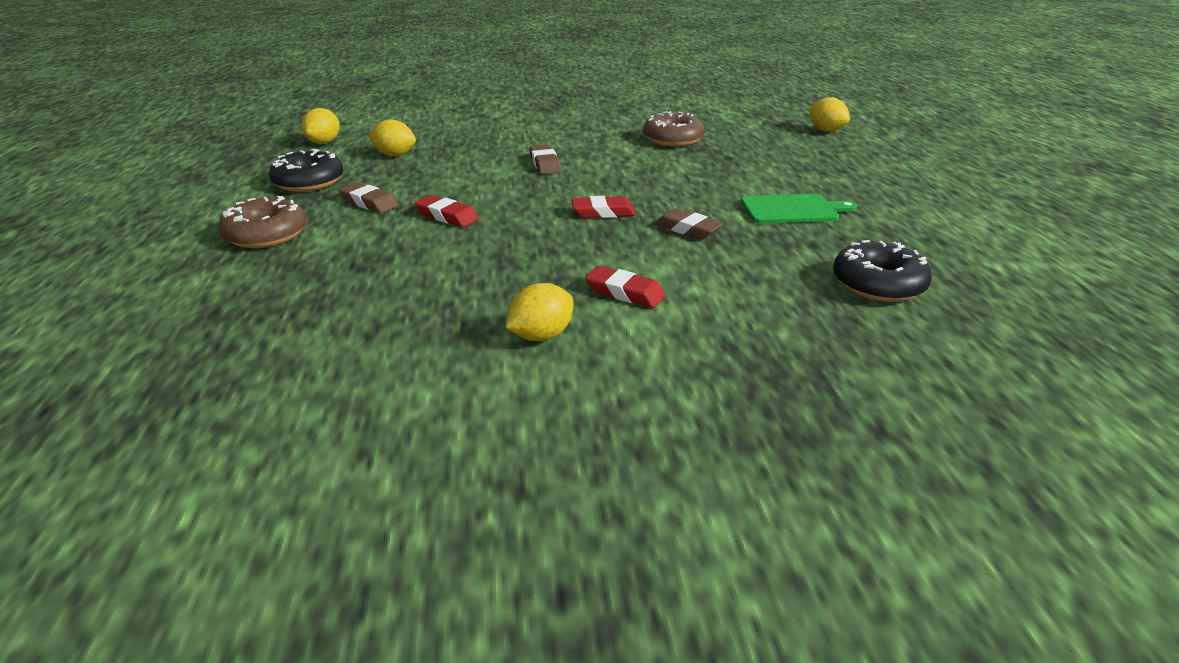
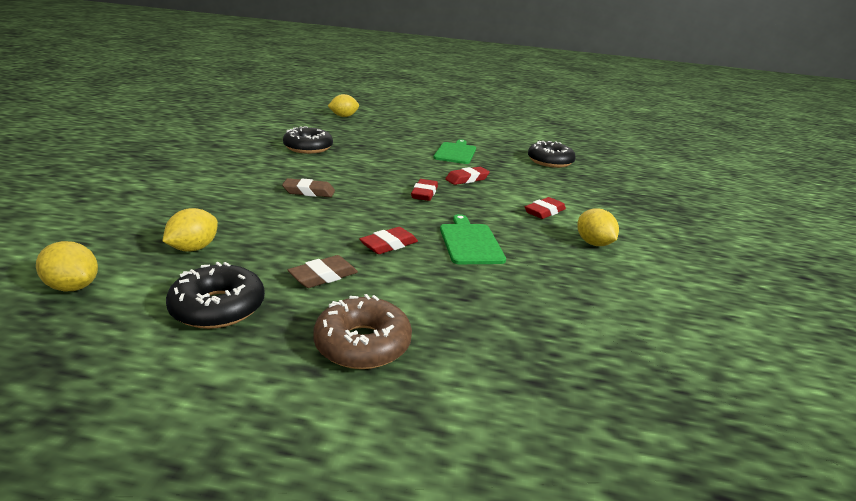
camera: 75 degrees left, 5 degrees down
brown donut [643,111,705,147] -> black donut [283,126,333,154]
brown eraser [655,209,724,240] -> red eraser [445,167,490,185]
none -> green cutting board [440,214,506,264]

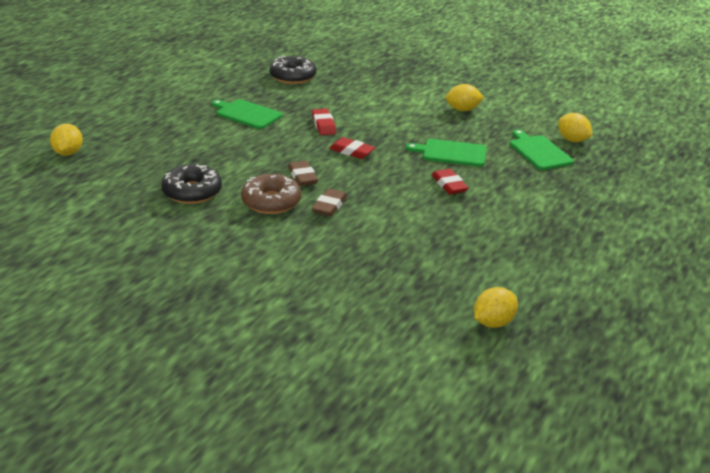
camera: 70 degrees left, 5 degrees up
yellow lemon [162,208,218,252] -> yellow lemon moved to [558,113,592,142]
black donut [166,262,265,329] -> none
brown eraser [288,255,358,288] -> brown eraser moved to [288,161,318,186]
brown donut [313,294,412,369] -> brown donut moved to [241,174,301,214]
red eraser [525,197,566,219] -> none
none -> green cutting board [510,129,574,170]

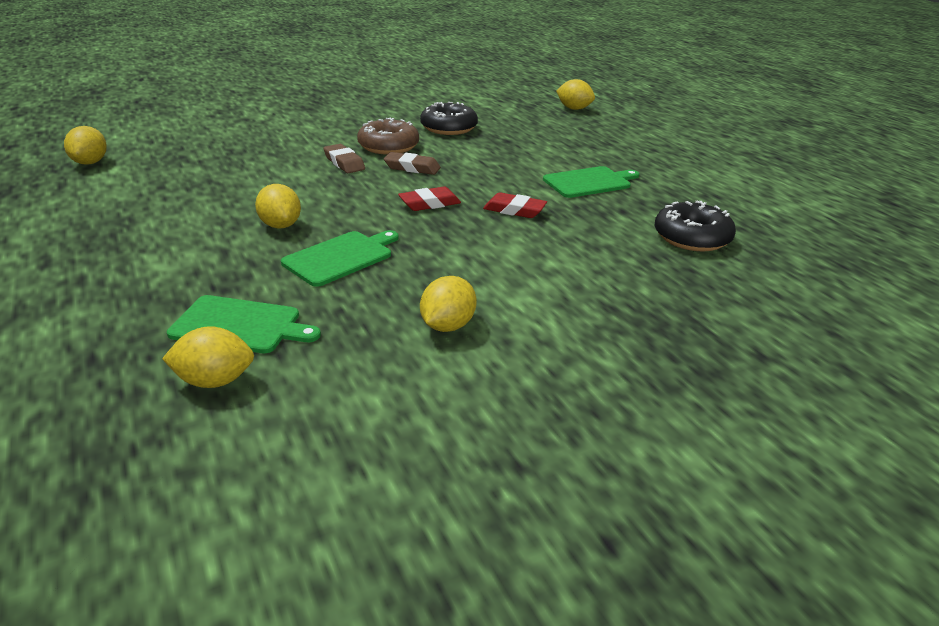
camera: 125 degrees right, 0 degrees up
red eraser [432,169,469,194] -> yellow lemon [255,184,301,229]

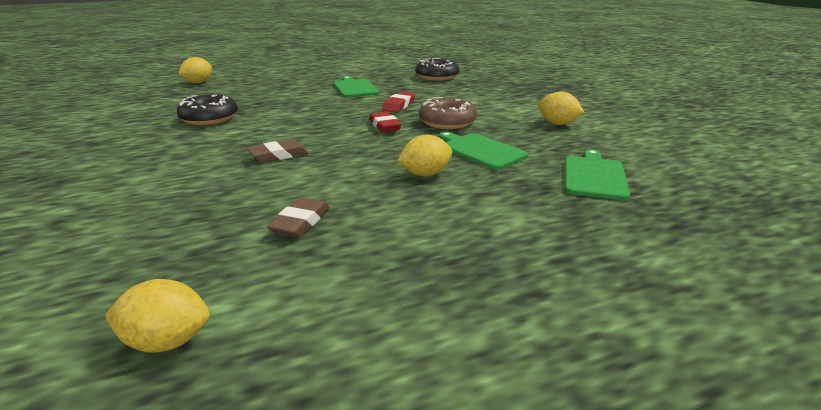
camera: 85 degrees left, 5 degrees down
yellow lemon [162,326,254,388] -> none
brown donut [357,118,419,155] -> brown donut moved to [419,97,477,129]
brown eraser [384,152,441,175] -> brown eraser moved to [267,197,330,237]

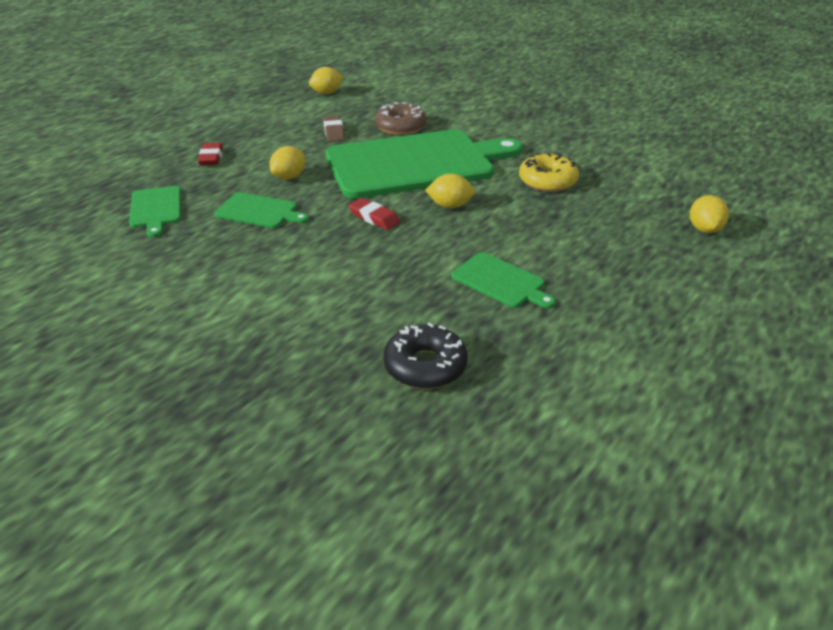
camera: 150 degrees right, 10 degrees up
black donut [177,94,238,125] -> yellow donut [519,153,579,192]
brown eraser [247,139,309,163] -> green cutting board [326,129,522,199]
red eraser [382,91,415,113] -> red eraser moved to [198,143,223,165]
brown donut [419,97,477,129] -> brown donut moved to [375,102,427,135]
yellow lemon [538,92,585,125] -> yellow lemon moved to [425,173,475,209]

